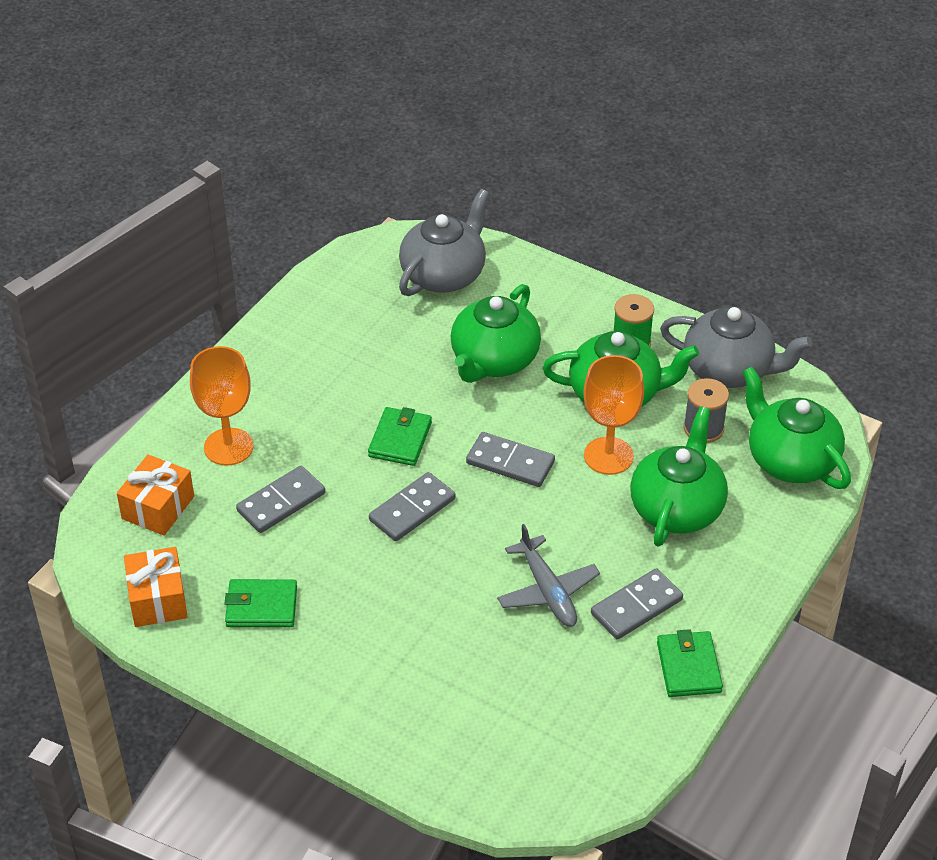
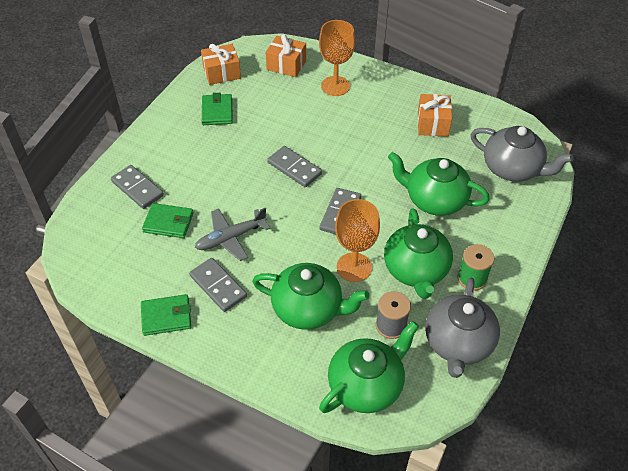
camera: 85 degrees right, 5 degrees up
grey domino [236,466,325,533] -> grey domino moved to [111,165,164,209]
green wallet [368,407,432,466] -> green wallet moved to [142,203,194,238]
none -> orange gift [418,94,452,137]

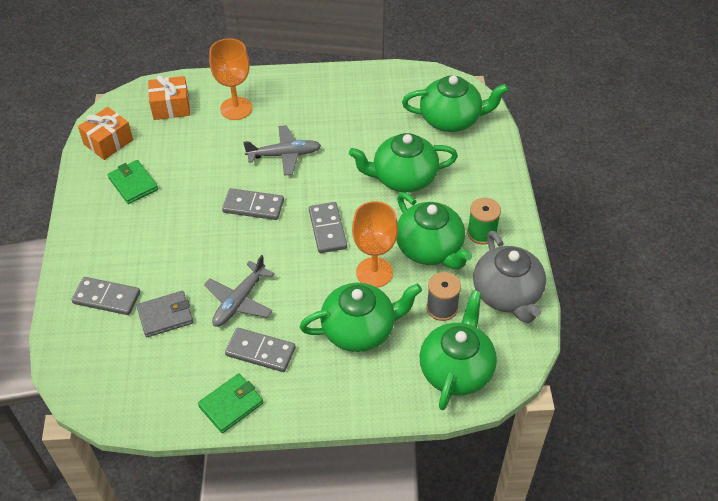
camera: 30 degrees left, 0 degrees up
green wallet [142,203,194,238] -> grey wallet [137,291,193,337]
orange gift [418,94,452,137] -> none
grey teapot [471,126,574,182] -> green teapot [402,75,509,132]
none -> grey plane [243,125,321,176]

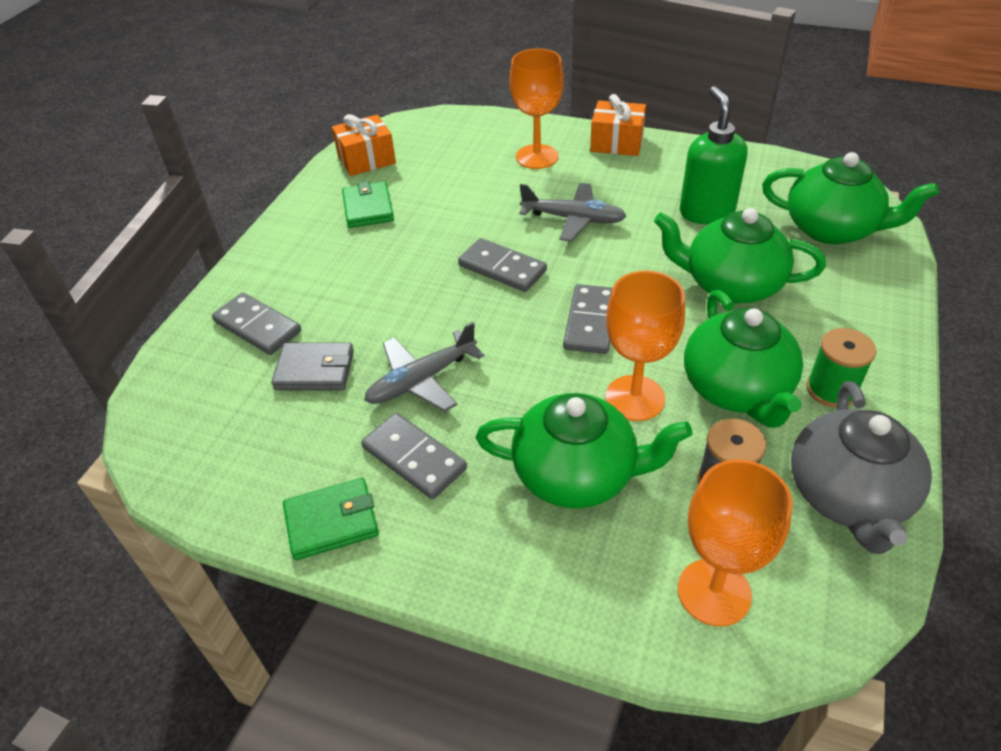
camera: 25 degrees right, 5 degrees down
orange gift [148,75,190,120] -> orange gift moved to [590,94,646,156]
green teapot [419,290,497,410] -> orange goblet [678,459,793,627]
none -> green soap dispenser [679,86,748,224]

